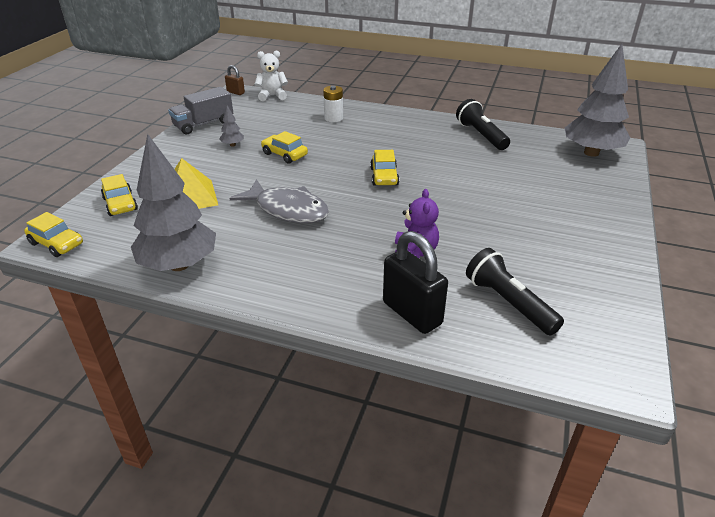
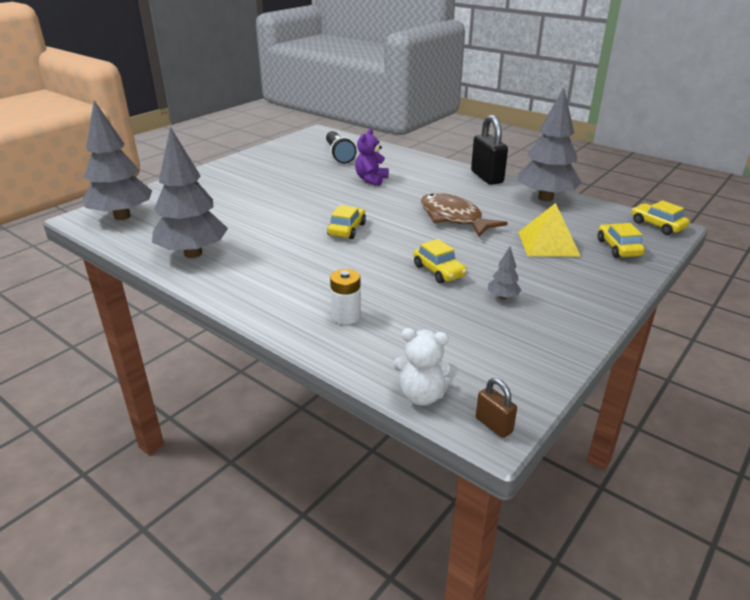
camera: 160 degrees left, 5 degrees down
grey truck [168,87,233,134] -> none
grey fish [229,179,329,223] -> brown fish [421,193,508,237]
black padlock [383,231,448,334] -> black padlock moved to [471,115,508,185]
black flashlight [456,99,510,150] -> grey tree [152,127,228,258]

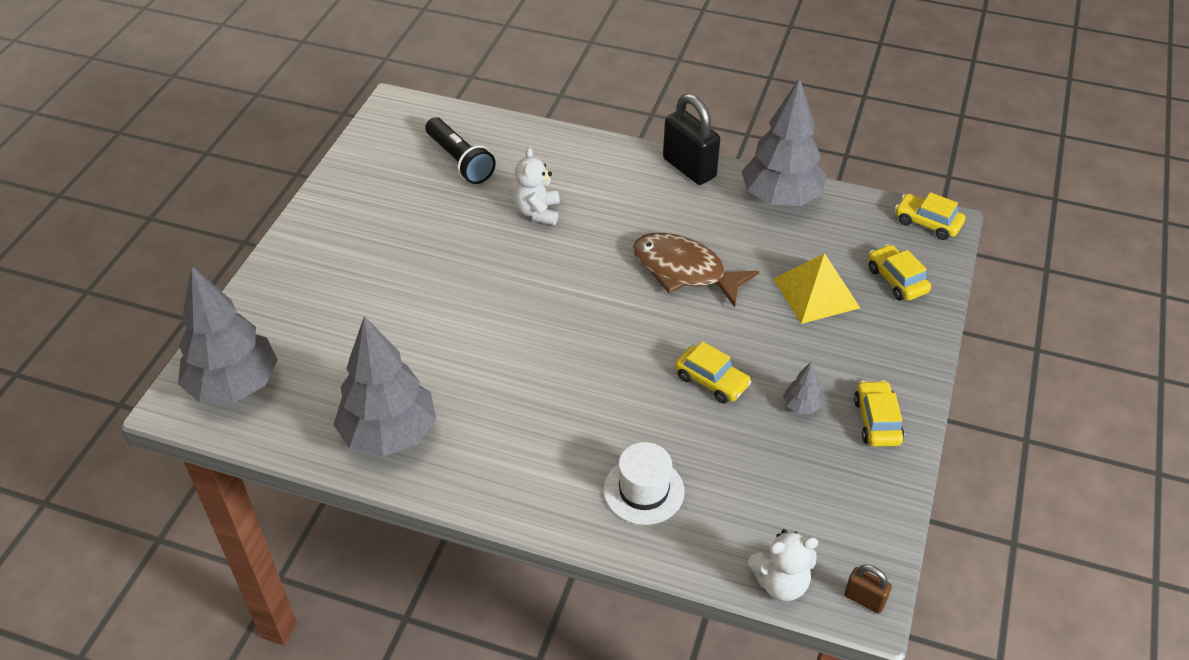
camera: 20 degrees left, 15 degrees up
yellow car [327,205,366,239] -> yellow car moved to [854,380,904,447]
white battery [330,269,361,324] -> white hat [604,442,685,525]
purple teddy bear [355,129,389,186] -> white teddy bear [513,147,560,225]

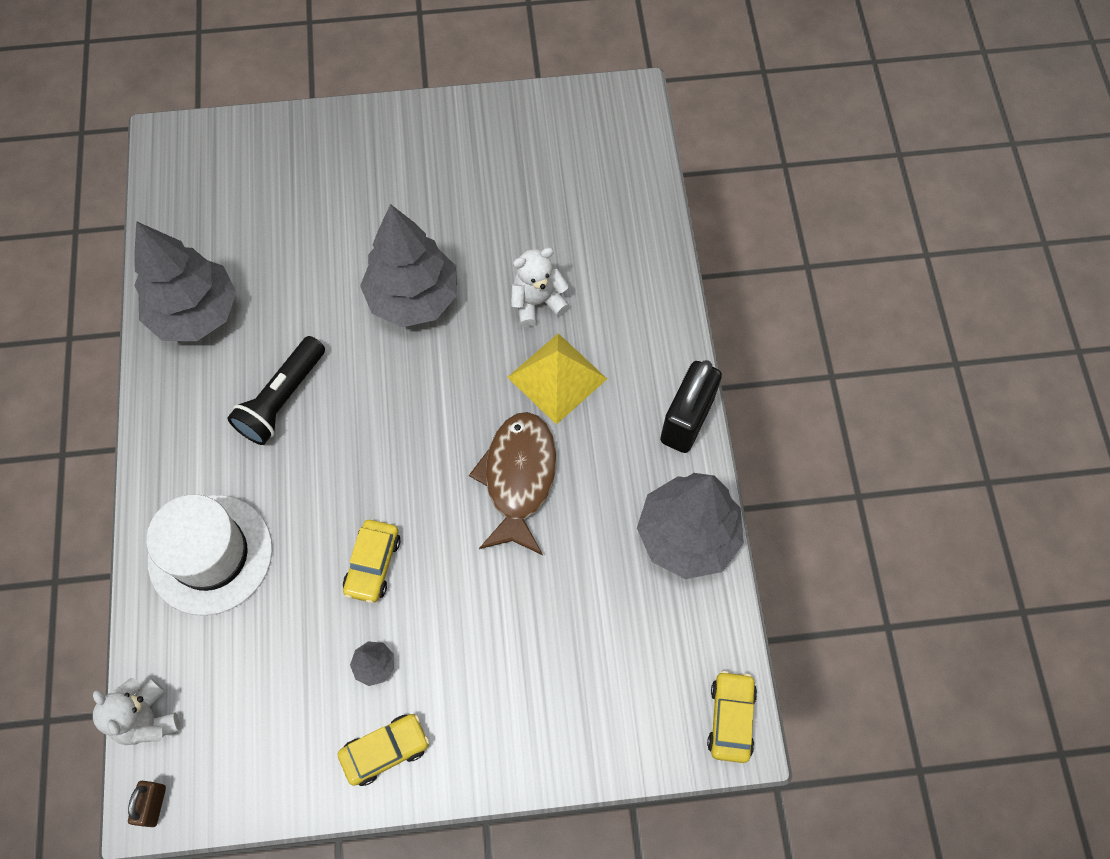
camera: 65 degrees right, 20 degrees up
grey tree [178,267,278,403] -> grey tree moved to [360,204,457,327]
black flashlight [425,117,496,184] -> black flashlight moved to [227,336,325,445]
white hat [604,442,685,525] -> white hat [146,494,272,616], size x1.51
yellow pyramid [774,253,860,324] -> yellow pyramid moved to [507,333,607,425]
yellow car [868,244,931,301] -> none

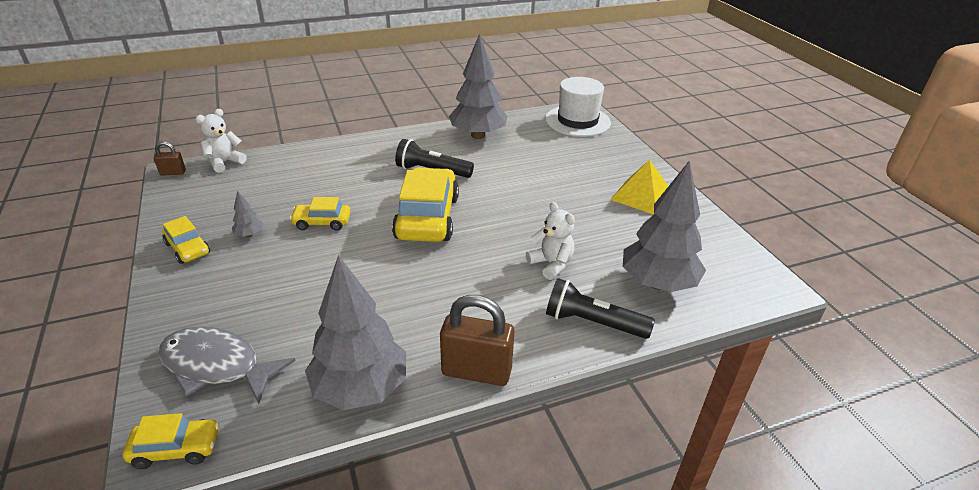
camera: 75 degrees right, 30 degrees down
white hat [146,494,272,616] -> white hat moved to [545,77,611,137]
grey tree [360,204,457,327] -> grey tree moved to [623,161,706,292]
brown fish [469,412,556,555] -> none
yellow pyramid [507,333,607,425] -> yellow pyramid moved to [610,160,668,215]
black padlock [660,360,722,453] -> brown padlock [440,295,514,386]
none -> grey fish [159,326,296,404]
none -> yellow car [392,168,459,242]
none -> black flashlight [546,278,655,339]

